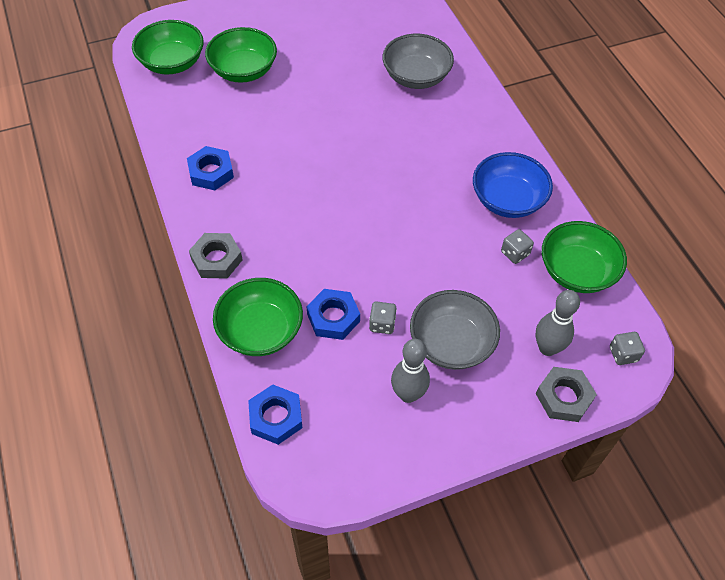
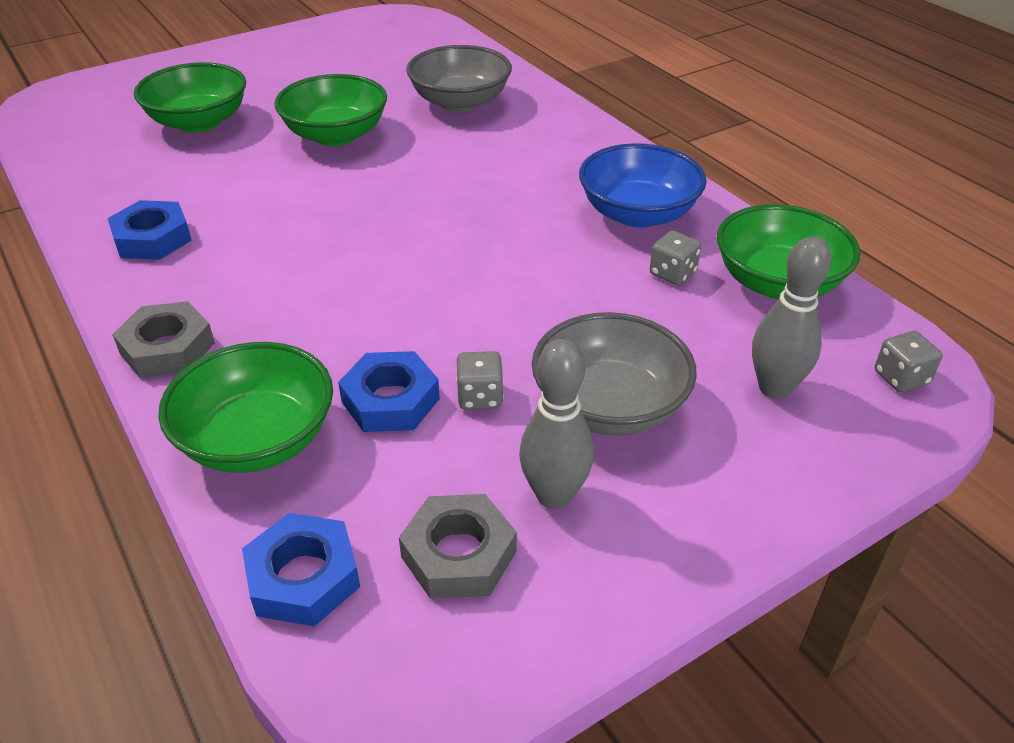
camera: 10 degrees left, 15 degrees down
green bowl [132,20,204,74] -> green bowl moved to [274,74,387,146]
grey nut [536,367,597,422] -> grey nut moved to [399,494,517,599]

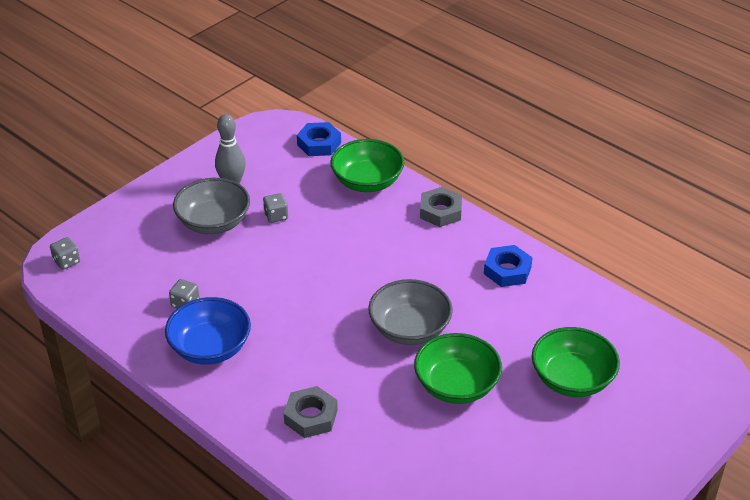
camera: 165 degrees right, 0 degrees up
blue nut [338,351,440,432] -> none
grey nut [399,494,517,599] -> grey nut moved to [284,386,338,438]
grey bowl [406,45,512,112] -> grey bowl moved to [368,279,453,345]
green bowl [717,204,861,299] -> none
grey bowling pin [752,237,831,399] -> none

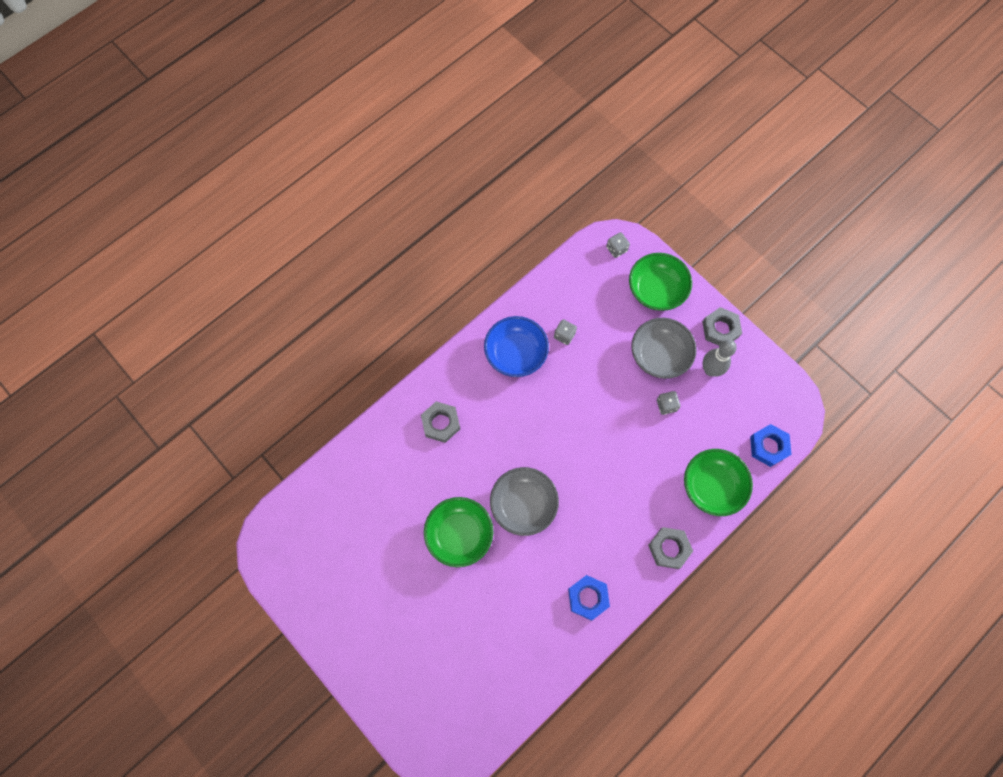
camera: 95 degrees right, 30 degrees up
green bowl [532,327,620,397] -> green bowl moved to [629,253,692,311]
none -> grey nut [702,307,742,346]

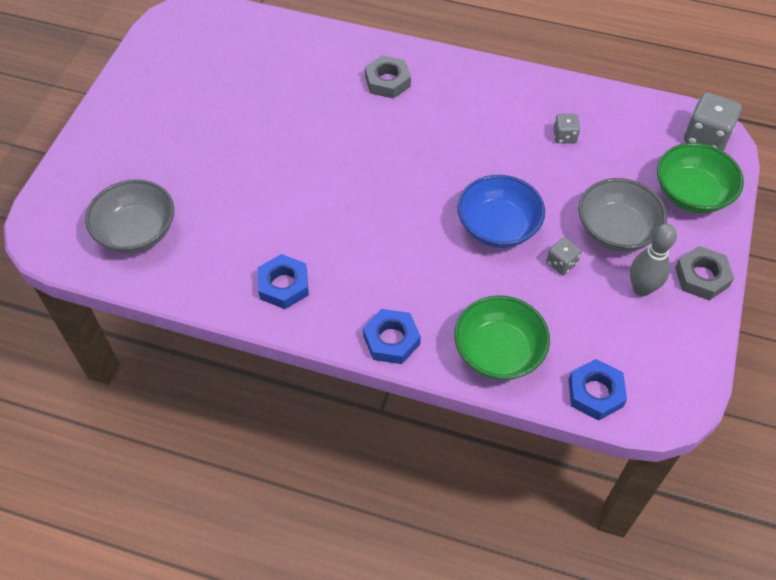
camera: 60 degrees right, 15 degrees down
green bowl [424,497,493,567] -> none
blue bowl [484,316,549,377] -> blue bowl moved to [457,175,545,248]
grey bowl [490,467,559,536] -> grey bowl moved to [85,179,174,253]
grey dice [606,232,630,258] -> grey dice [684,92,742,151], size x1.82
grey nut [648,527,693,569] -> blue nut [363,309,421,364]

